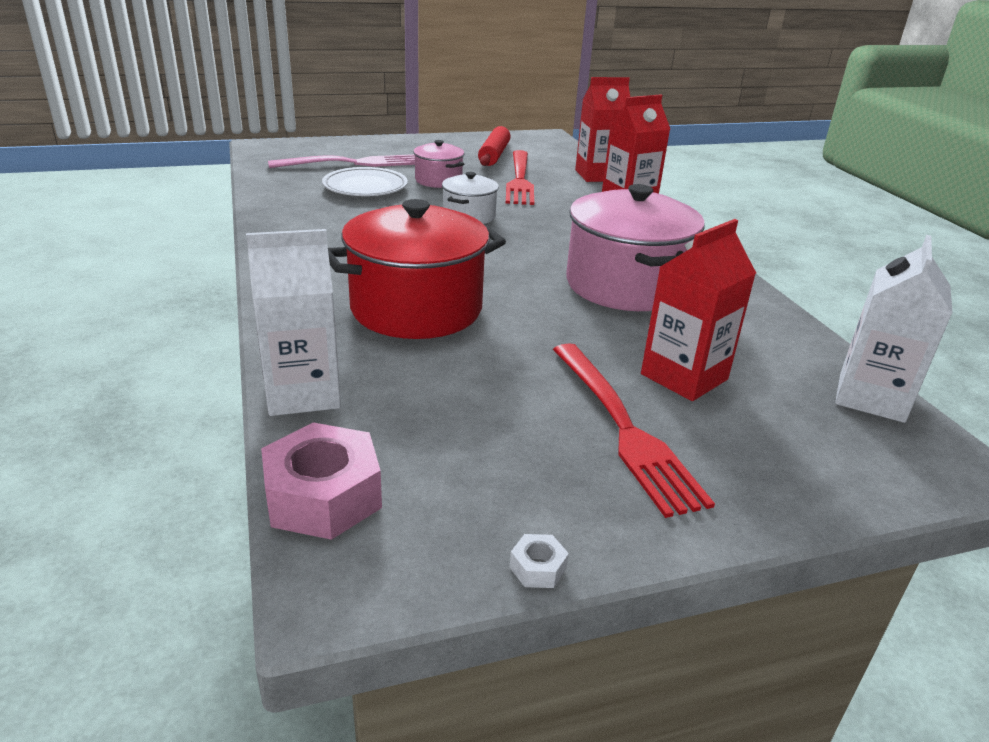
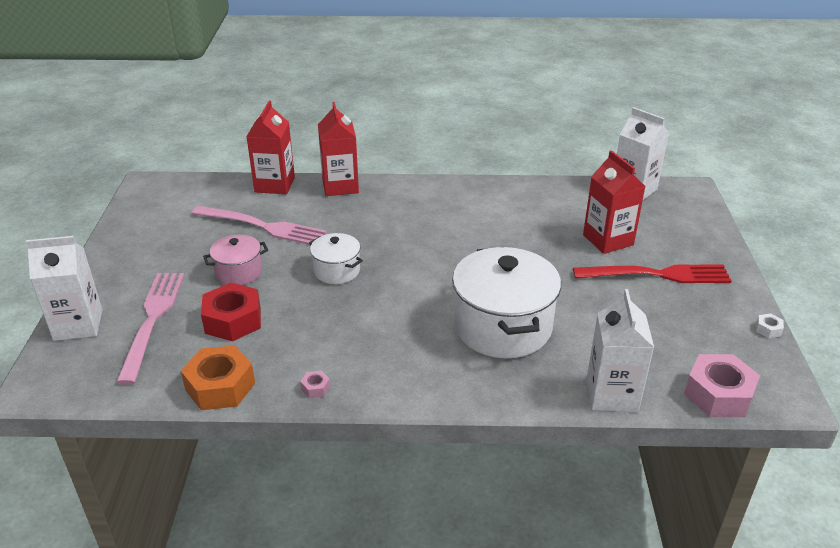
camera: 70 degrees left, 5 degrees up
white plate [322,167,408,196] -> red nut [201,283,261,341]
red pot [328,199,506,339] -> white pot [452,247,561,358]
red rolling pin [478,126,510,166] -> none
red fork [506,150,534,205] -> pink fork [192,206,327,245]
pink pot [566,184,705,311] -> none
none -> white carton [25,236,102,341]
none -> orange nut [181,345,255,410]
none -> pink nut [300,370,331,398]

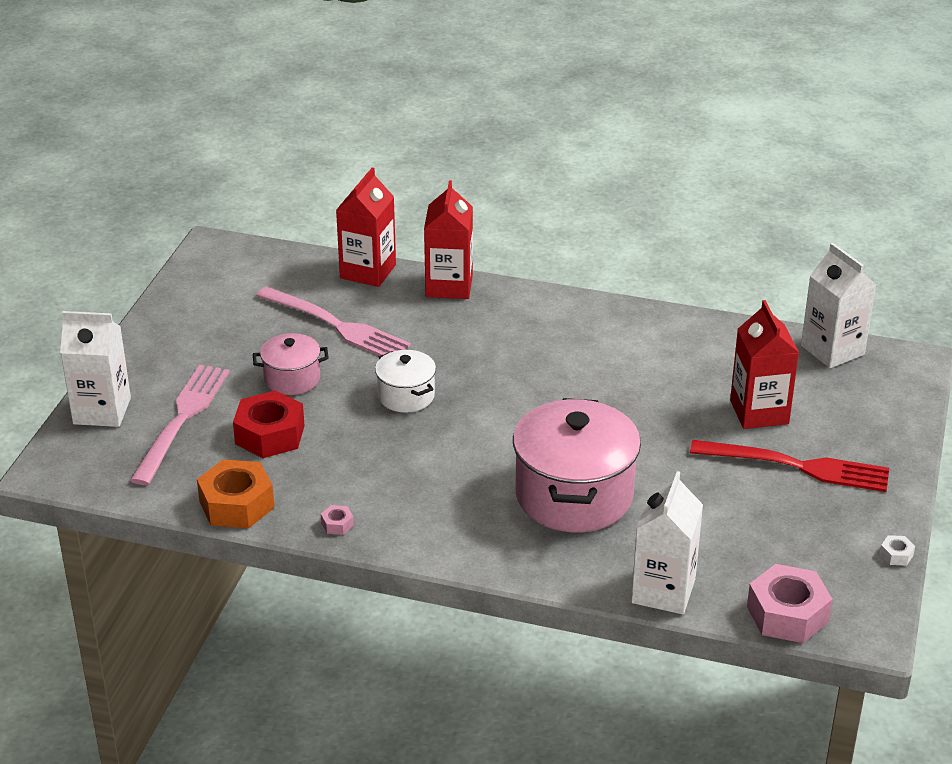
camera: 15 degrees right, 0 degrees up
white pot [452,247,561,358] -> pink pot [513,398,641,532]

